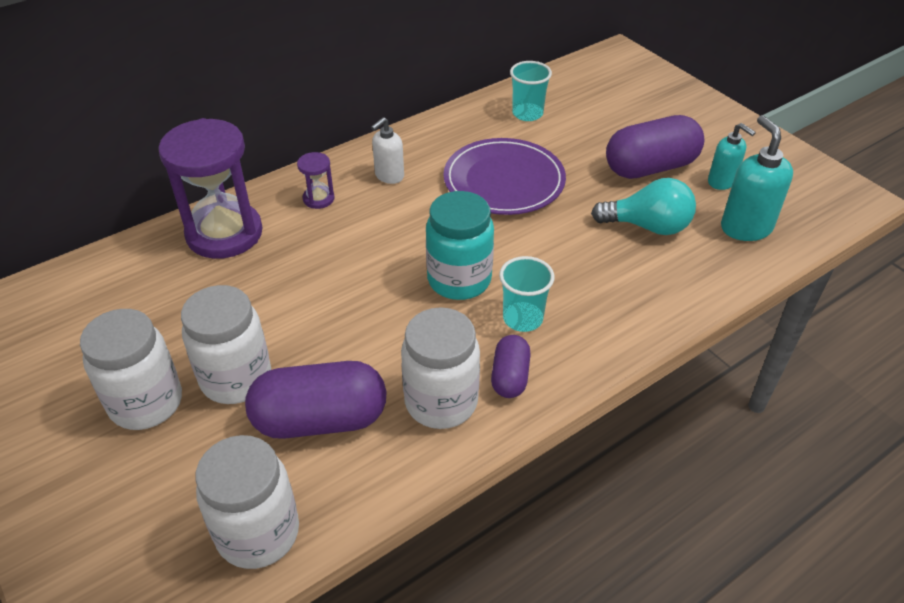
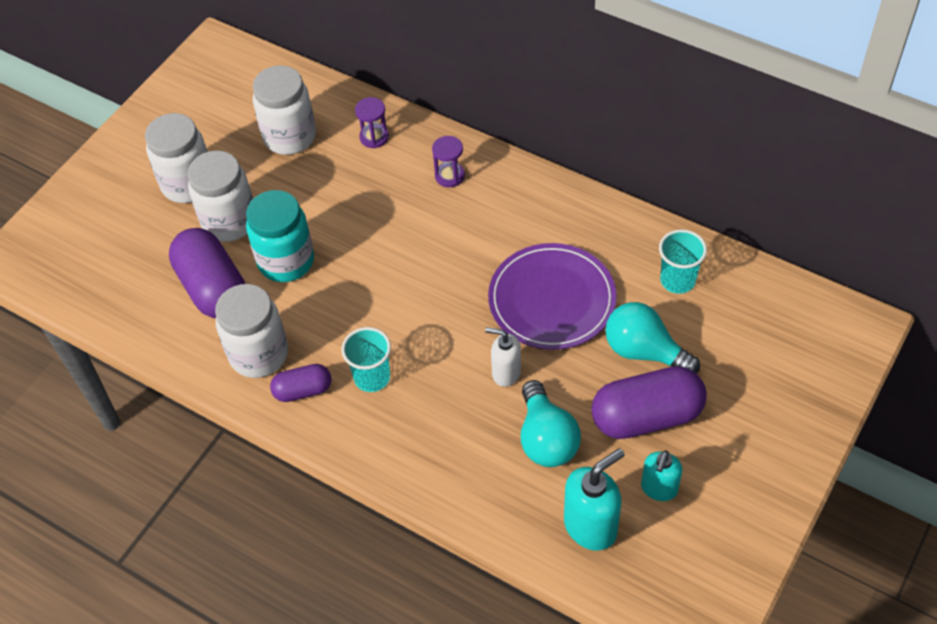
camera: 70 degrees right, 10 degrees up
purple hourglass [158,118,263,259] -> purple hourglass [355,97,389,148], size x0.43
white jar [195,435,299,569] -> white jar moved to [253,65,316,155]
white soap dispenser [371,117,404,184] -> white soap dispenser moved to [485,327,521,387]
turquoise jar [426,191,494,300] -> turquoise jar moved to [246,190,314,282]
purple capsule [606,115,704,179] -> purple capsule turned 60 degrees counterclockwise [591,366,707,439]
none -> turquoise light bulb [605,302,700,374]

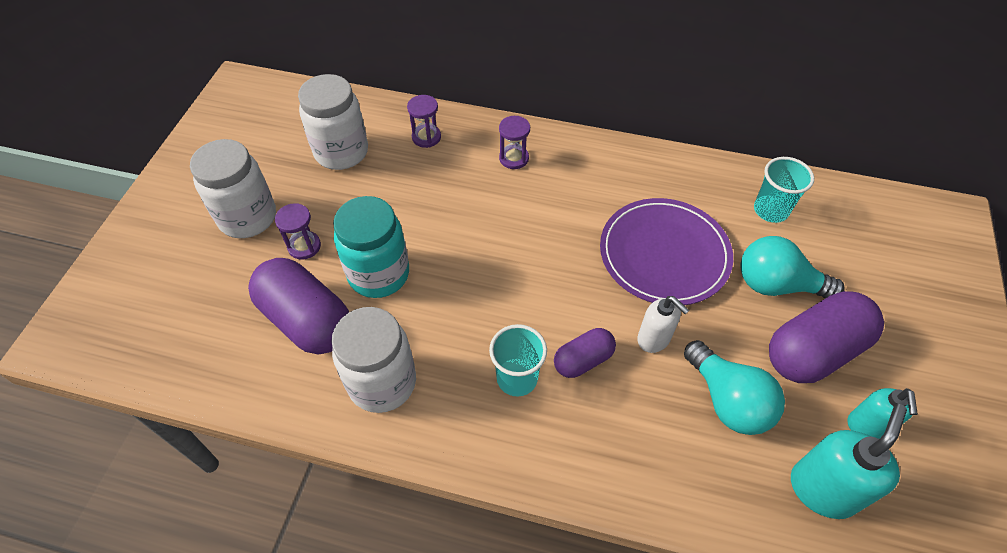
camera: 20 degrees left, 0 degrees up
white jar [188,150,253,242] -> purple hourglass [275,203,321,260]
purple capsule [270,364,331,402] -> purple capsule moved to [554,328,616,378]
white soap dispenser [485,327,521,387] -> white soap dispenser turned 135 degrees counterclockwise [637,296,689,353]

